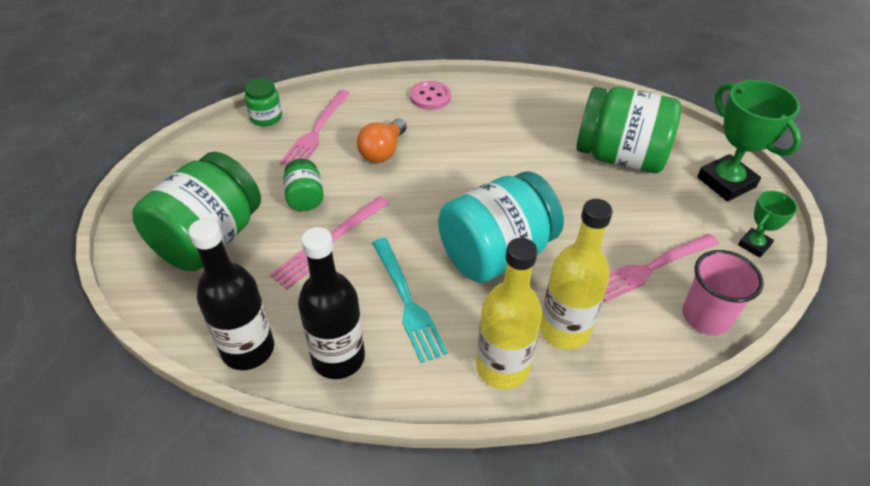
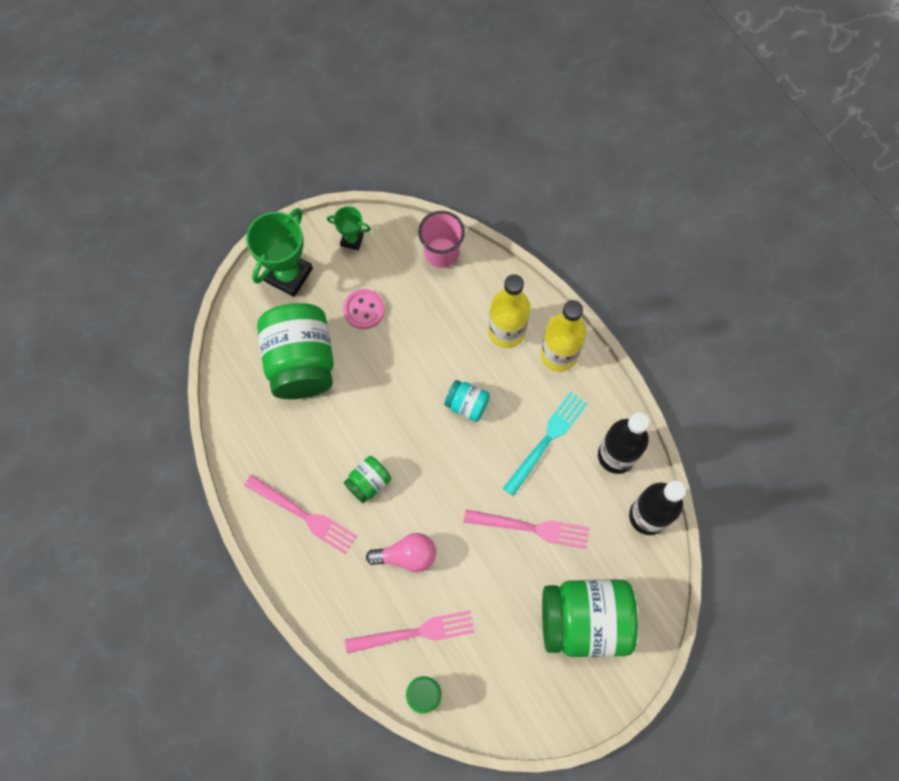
camera: 120 degrees left, 25 degrees up
green jar [283,159,324,211] -> green jar moved to [344,456,391,503]
orange light bulb [357,118,407,163] -> pink light bulb [366,533,436,572]
pink button [410,81,451,110] -> pink button moved to [343,289,385,329]
turquoise jar [438,171,564,283] -> turquoise jar [444,380,490,422], size x0.47
pink fork [603,234,719,302] -> pink fork moved to [244,475,357,554]

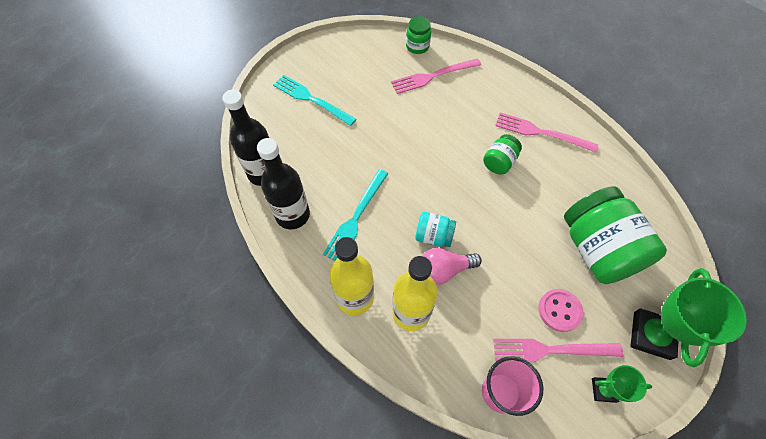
camera: 170 degrees right, 10 degrees down
pink light bulb [366,533,436,572] -> pink light bulb moved to [422,248,482,285]
pink fork [464,510,590,549] -> pink fork moved to [493,339,623,362]
green jar [542,579,638,657] -> turquoise fork [273,75,357,126]

